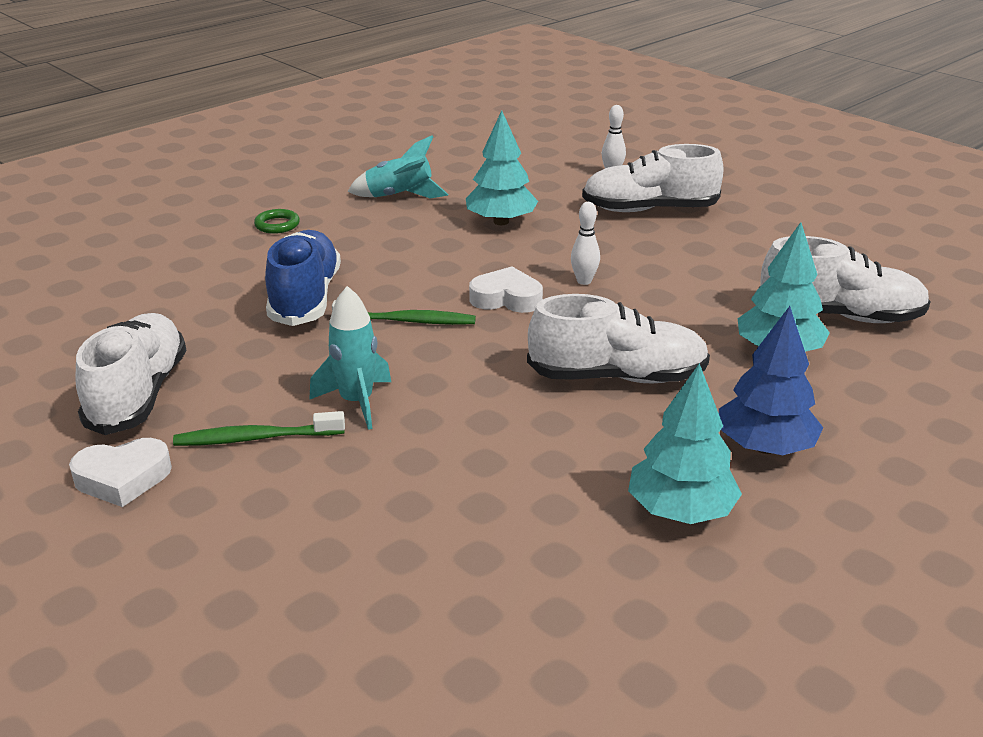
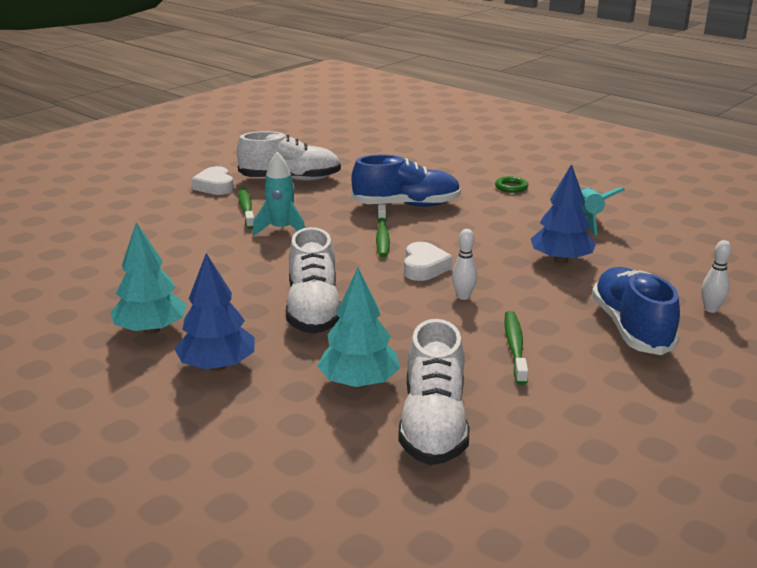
camera: 85 degrees right, 5 degrees down
turquoise tree [466,110,538,225] -> blue tree [531,164,596,264]
white shoe [582,144,724,212] -> blue shoe [592,267,680,355]
none -> green toothbrush [504,311,528,385]

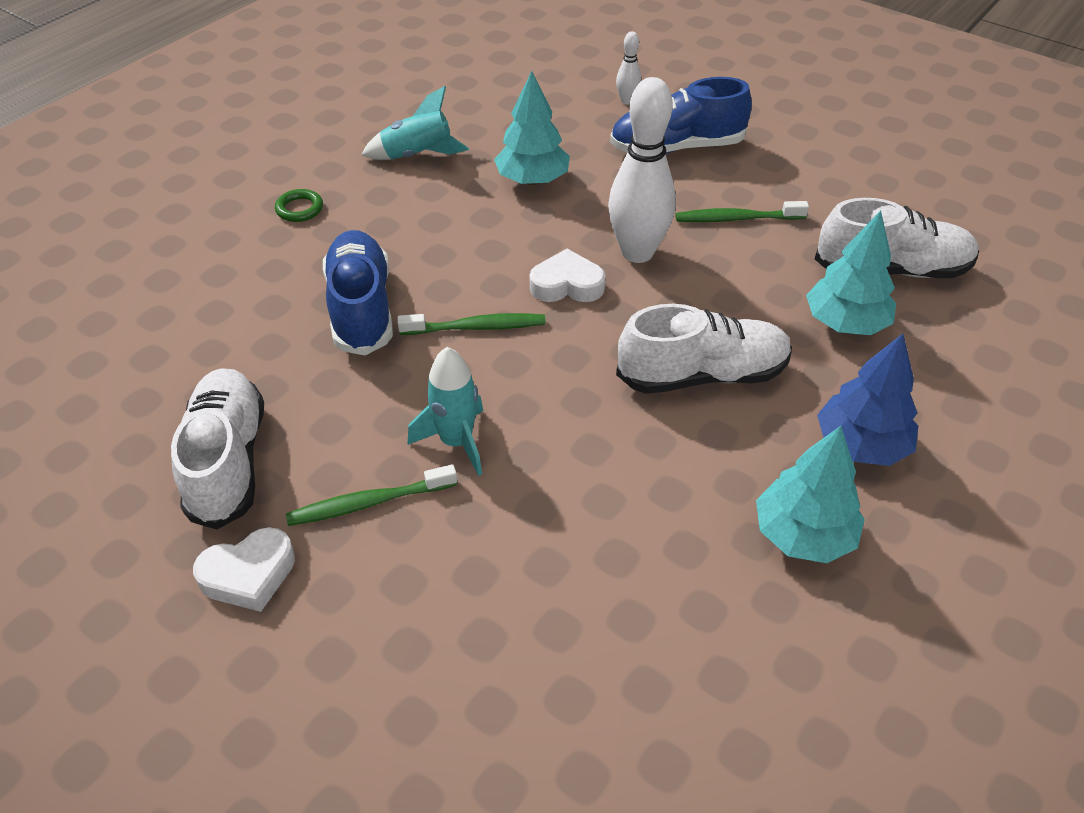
camera: 95 degrees left, 20 degrees up
white bowling pin [452,229,477,300] -> white bowling pin [608,77,676,263], size x2.19
blue tree [531,164,596,264] -> turquoise tree [494,71,570,185]

